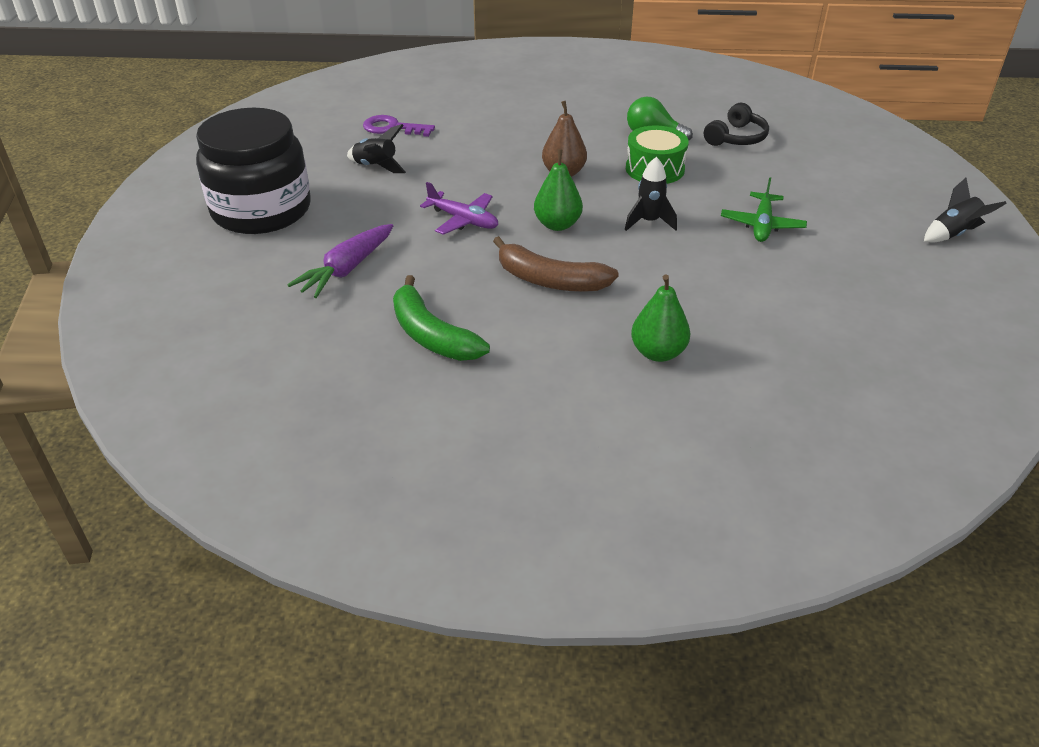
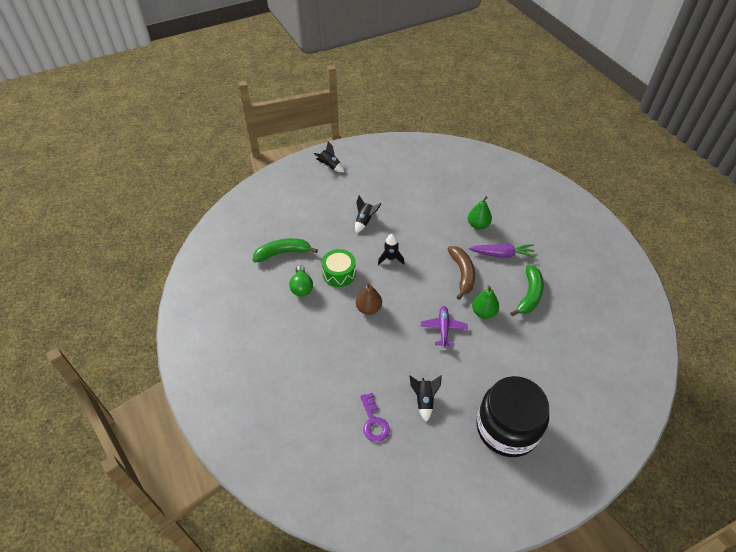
camera: 120 degrees left, 10 degrees up
purple carrot [287,224,393,298] -> purple carrot moved to [469,244,536,258]
green pear [534,149,583,231] -> green pear moved to [472,286,499,319]
black headphones [704,103,769,146] -> green banana [253,238,318,262]
green plane [721,177,807,242] -> black rocket [355,196,382,233]

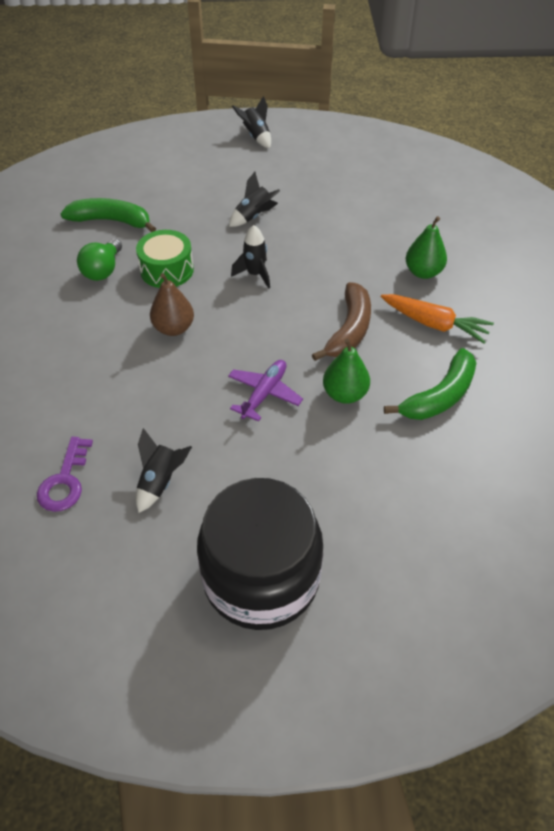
camera: 25 degrees right, 0 degrees up
purple carrot [469,244,536,258] -> orange carrot [381,294,494,343]

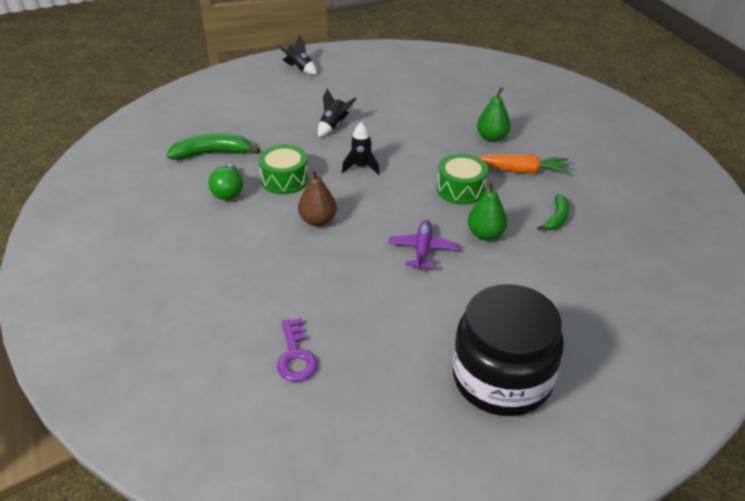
camera: 20 degrees left, 10 degrees down
black rocket [136,428,192,513] -> none
brown banana [312,282,371,361] -> green drum [437,154,488,205]
green banana [384,348,476,420] -> green banana [537,194,569,231], size x0.61

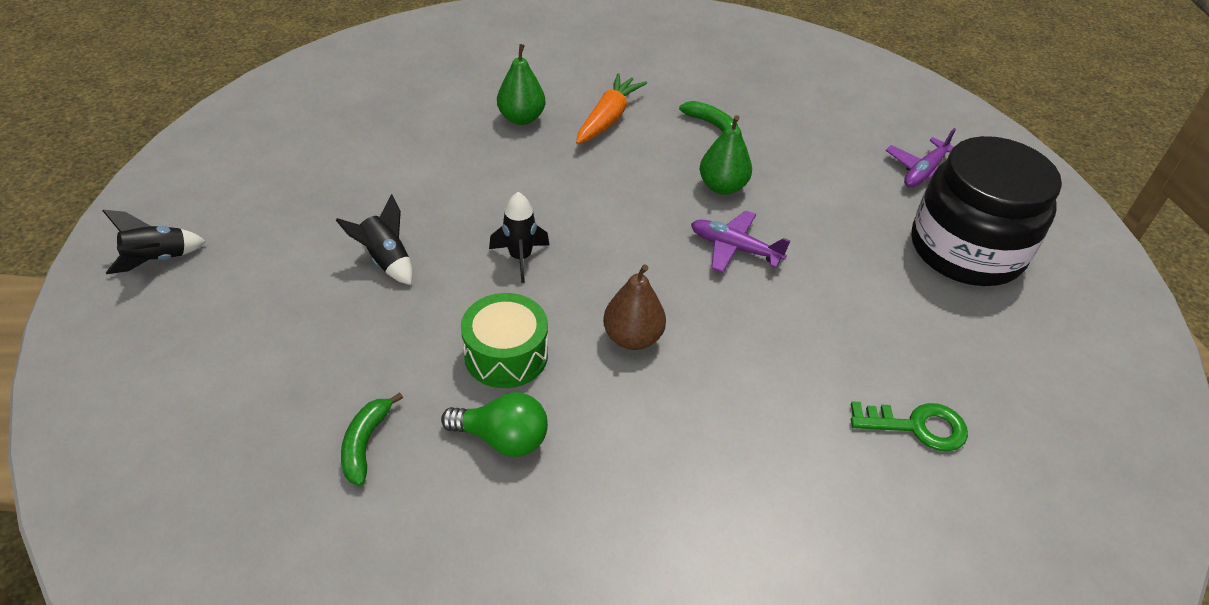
camera: 75 degrees left, 5 degrees up
green banana [167,133,260,160] -> green banana [341,393,403,486], size x0.61
purple key [277,318,318,382] -> green key [851,401,968,451]
green drum [437,154,488,205] -> none
none -> purple plane [886,128,956,187]

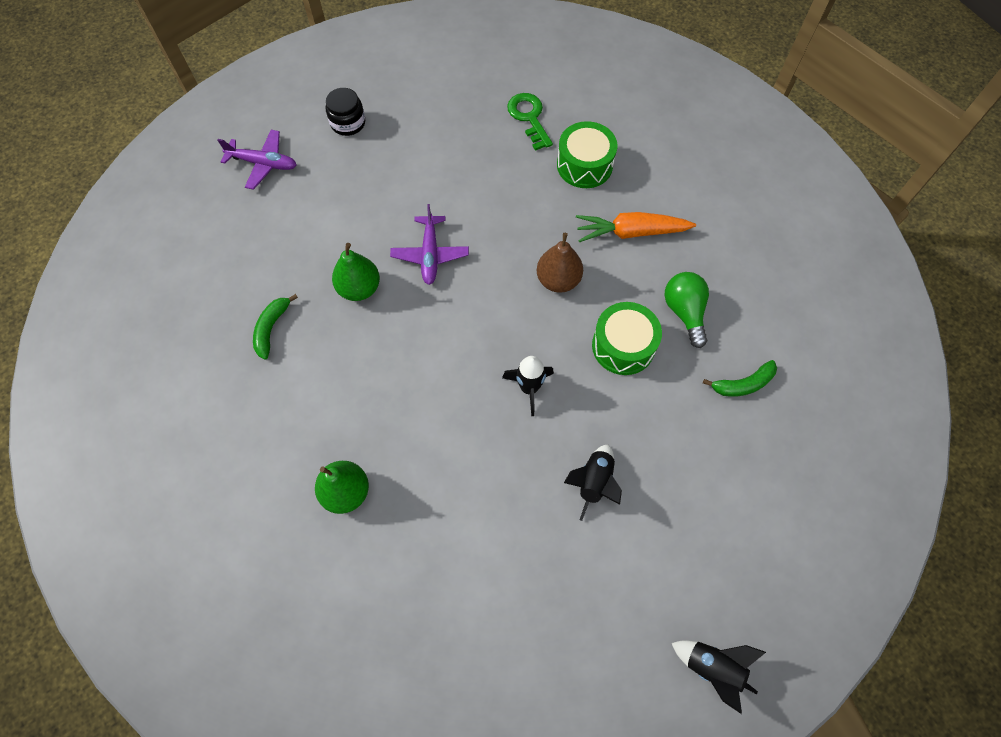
camera: 115 degrees left, 20 degrees up
orange carrot [576,73,647,144] -> orange carrot moved to [576,212,696,242]
black jar [911,136,1062,286] -> black jar [326,88,365,136], size x0.41
none -> green drum [557,121,617,188]

